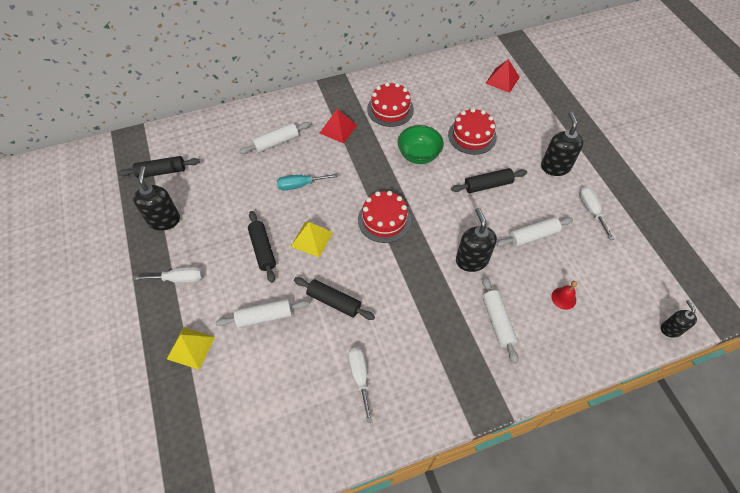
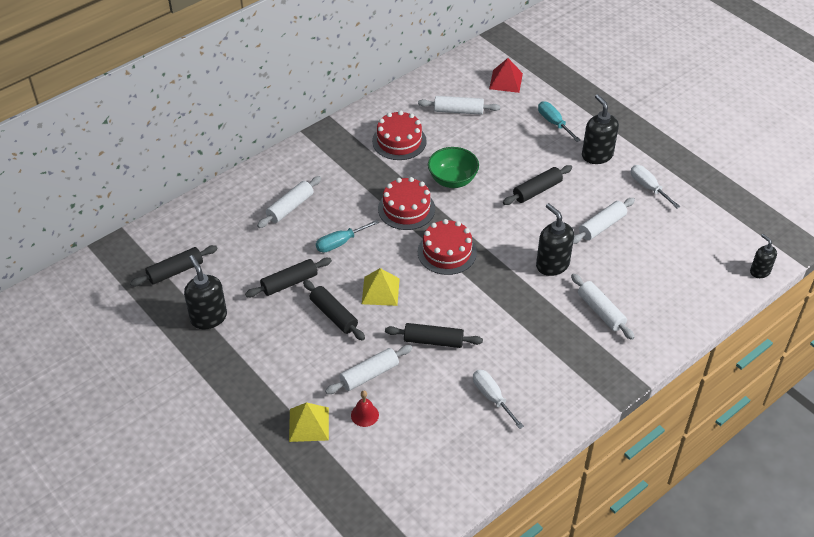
camera: 20 degrees left, 10 degrees down
white screwdriver [133,267,203,283] -> none
red pyramid [320,109,357,144] -> none
red cake [448,108,497,155] -> red cake moved to [378,177,435,230]
red bell [551,281,578,310] -> red bell moved to [351,391,379,427]
none -> black rolling pin [245,258,332,297]
none -> white rolling pin [418,96,500,115]
none -> turquoise screwdriver [538,101,580,142]

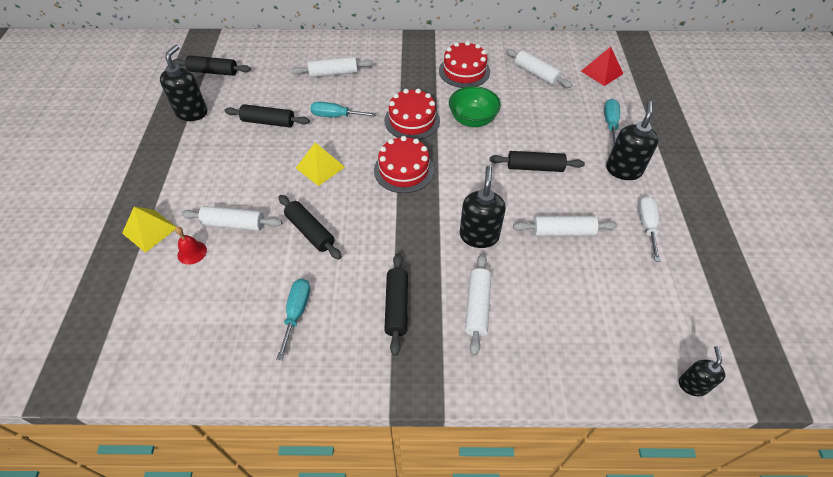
camera: 40 degrees right, 5 degrees up
black rolling pin [303,280,365,341] -> black rolling pin moved to [384,253,408,356]
white screwdriver [473,370,524,429] -> turquoise screwdriver [277,279,310,360]

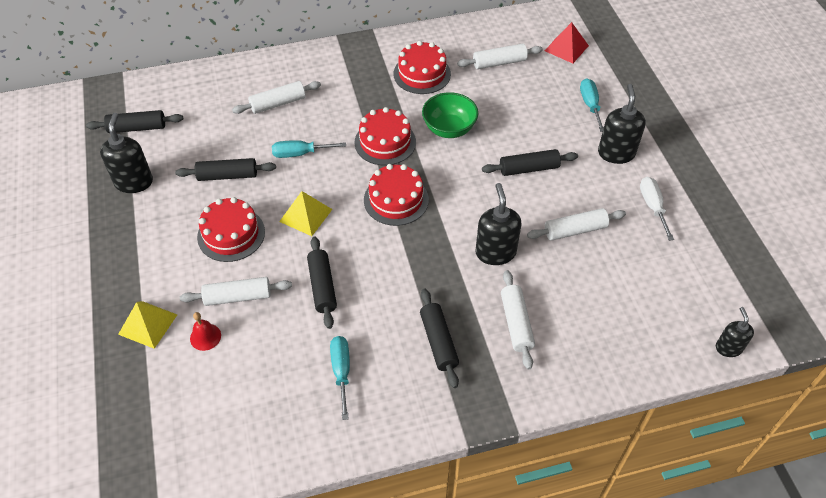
camera: 15 degrees left, 0 degrees up
black rolling pin [279,195,342,260] -> black rolling pin turned 45 degrees clockwise [307,237,337,329]
white rolling pin [506,49,572,88] -> white rolling pin turned 45 degrees counterclockwise [457,44,543,69]
none -> red cake [197,197,265,262]

